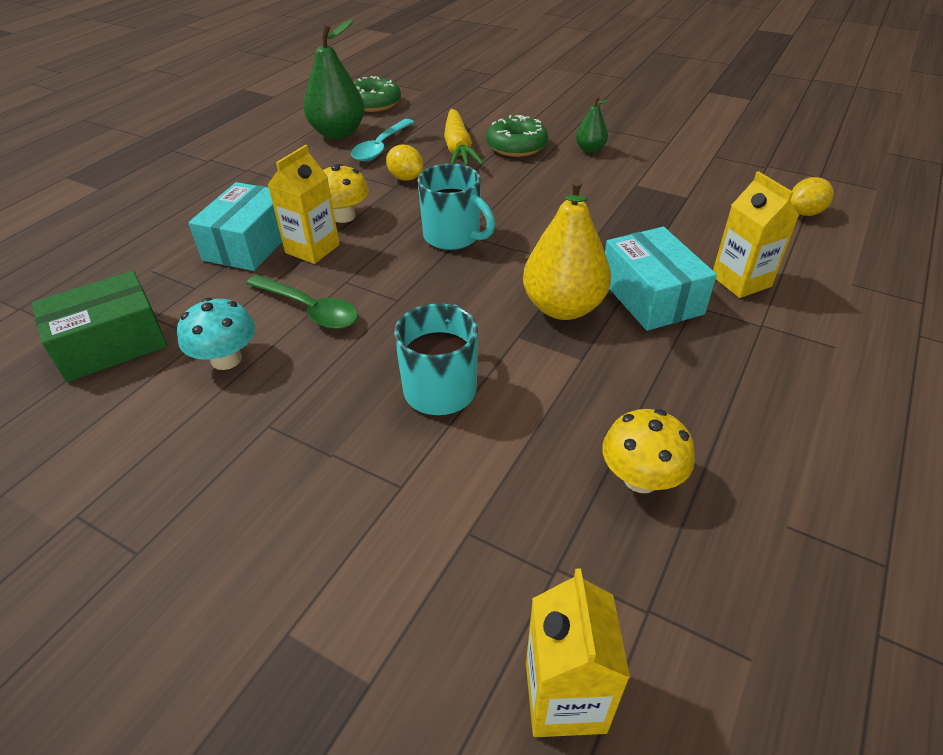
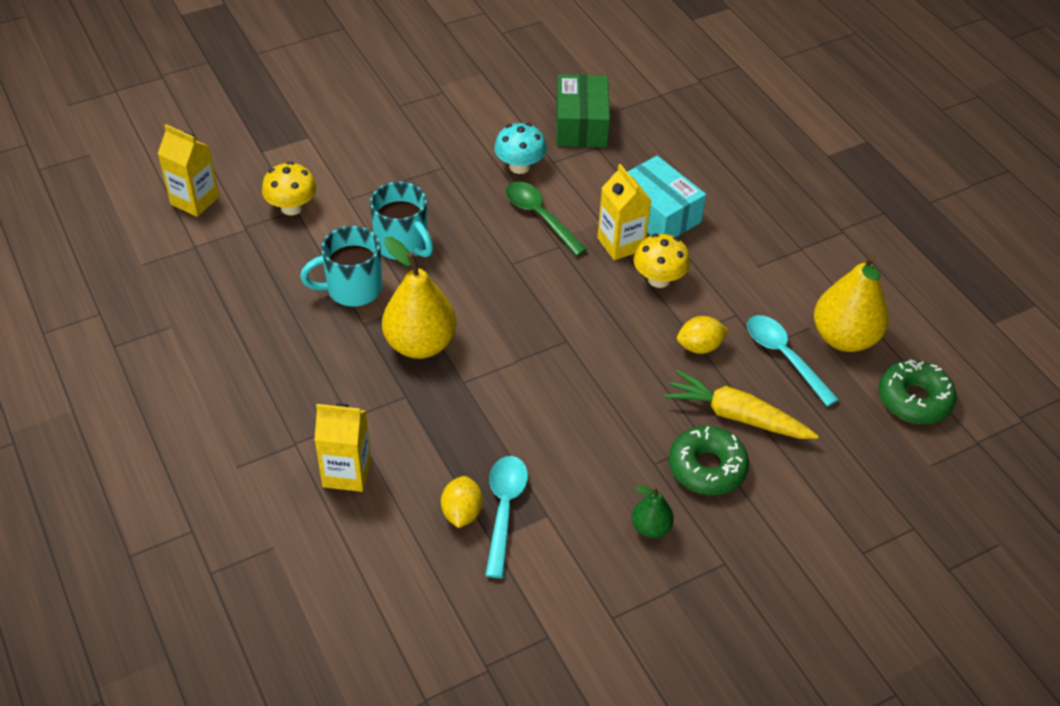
camera: 120 degrees right, 5 degrees up
green spoon [246,275,358,329] -> green spoon turned 75 degrees clockwise [506,182,588,256]
green pear [303,19,365,139] -> yellow pear [814,254,889,352]
turquoise mug [418,163,495,250] -> turquoise mug moved to [300,226,382,306]
yellow mushroom [602,409,695,493] -> yellow mushroom moved to [262,162,317,215]
turquoise box [605,227,717,331] -> none
yellow lemon [790,177,834,216] -> yellow lemon moved to [441,476,483,528]
none -> turquoise spoon [485,456,528,578]

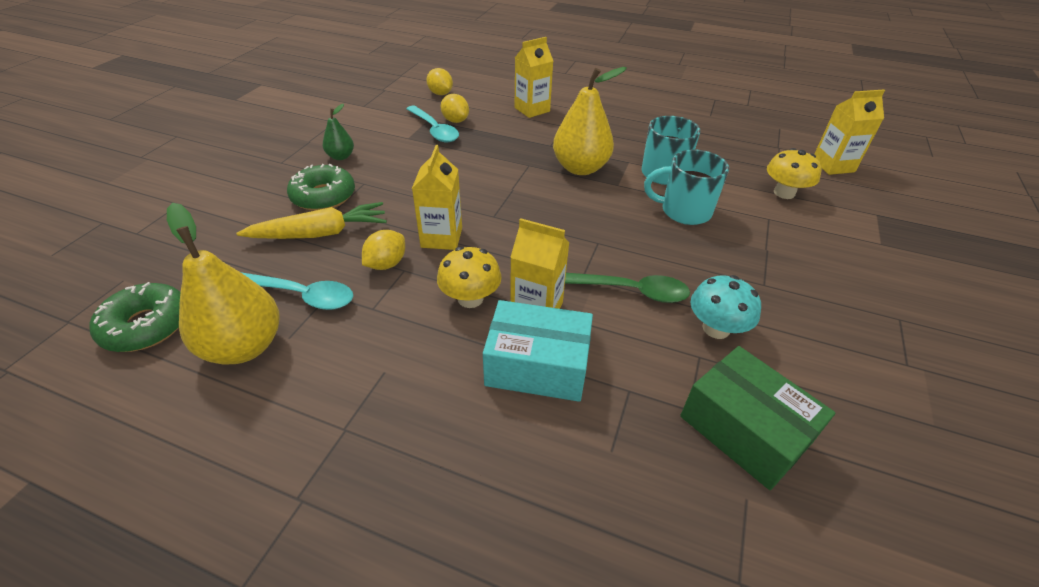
camera: 140 degrees right, 5 degrees down
none -> yellow carton [412,145,462,250]
none -> yellow lemon [426,68,453,95]

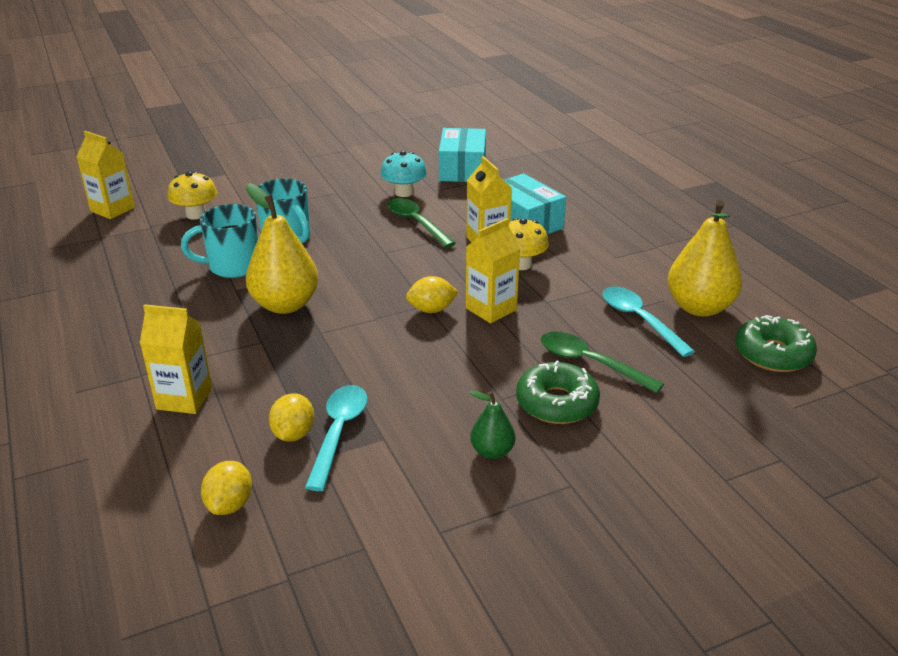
camera: 135 degrees left, 10 degrees down
yellow carrot [236,202,387,239] -> green spoon [541,332,664,393]
yellow lemon [362,230,405,270] -> yellow lemon moved to [406,276,458,313]
green box [680,346,835,490] -> turquoise box [439,128,486,182]

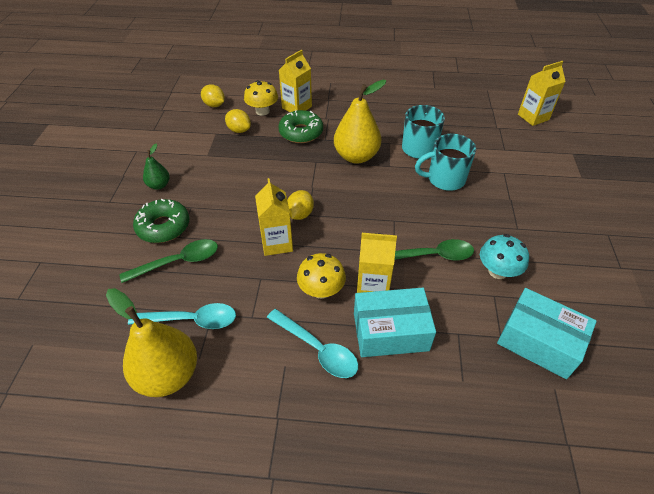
camera: 120 degrees right, 15 degrees up
yellow mushroom [168,171,217,220] -> yellow mushroom moved to [244,80,278,116]
turquoise spoon [305,385,368,491] -> turquoise spoon moved to [267,309,358,378]
green donut [735,315,817,372] -> green donut moved to [278,110,323,143]

